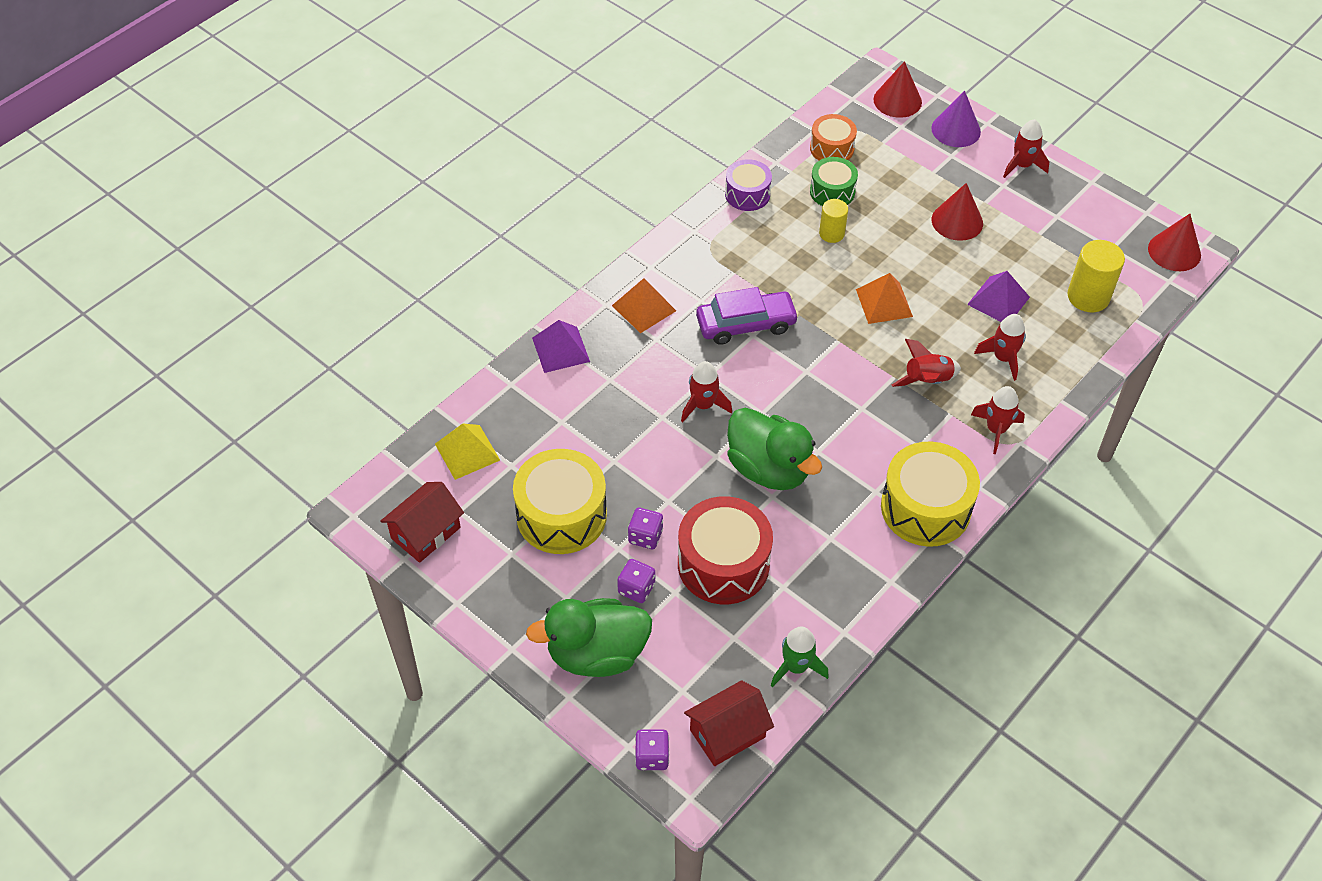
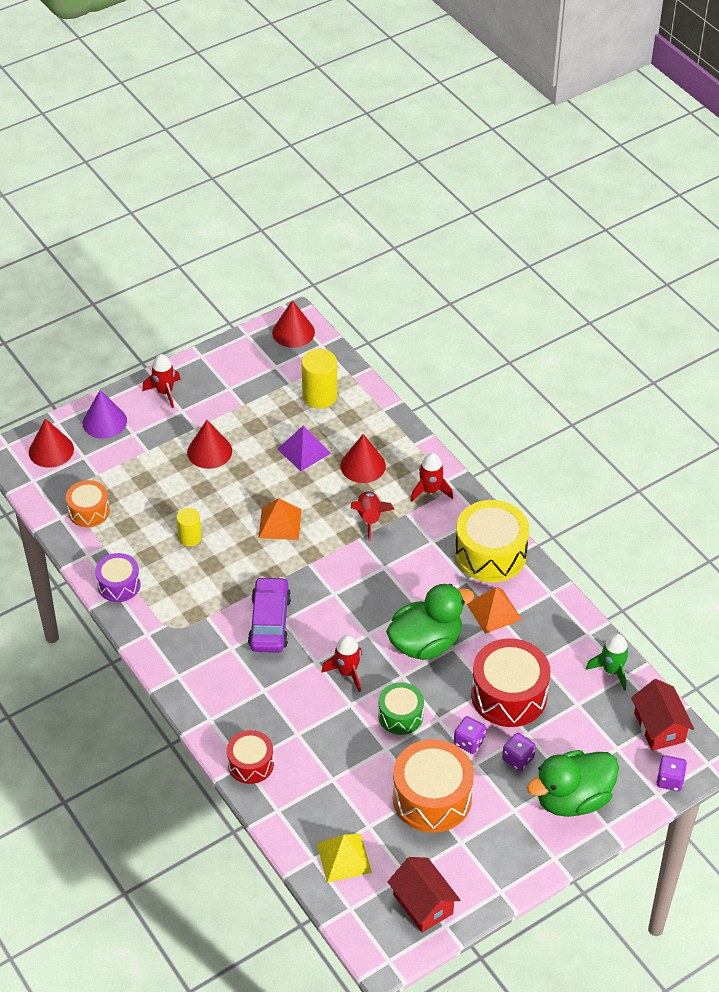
camera: 75 degrees left, 5 degrees down
yellow drum [513,449,607,554] -> orange drum [393,739,474,833]
green duck [526,598,652,677] -> green duck turned 60 degrees clockwise [527,750,619,817]
purple pyramid [532,320,590,373] -> red drum [227,730,274,784]
orange pyramid [612,278,676,333] -> orange pyramid moved to [467,587,522,634]
green drum [810,157,858,206] -> green drum moved to [378,682,424,735]
red rocket [974,314,1026,381] -> red cone [340,434,386,483]

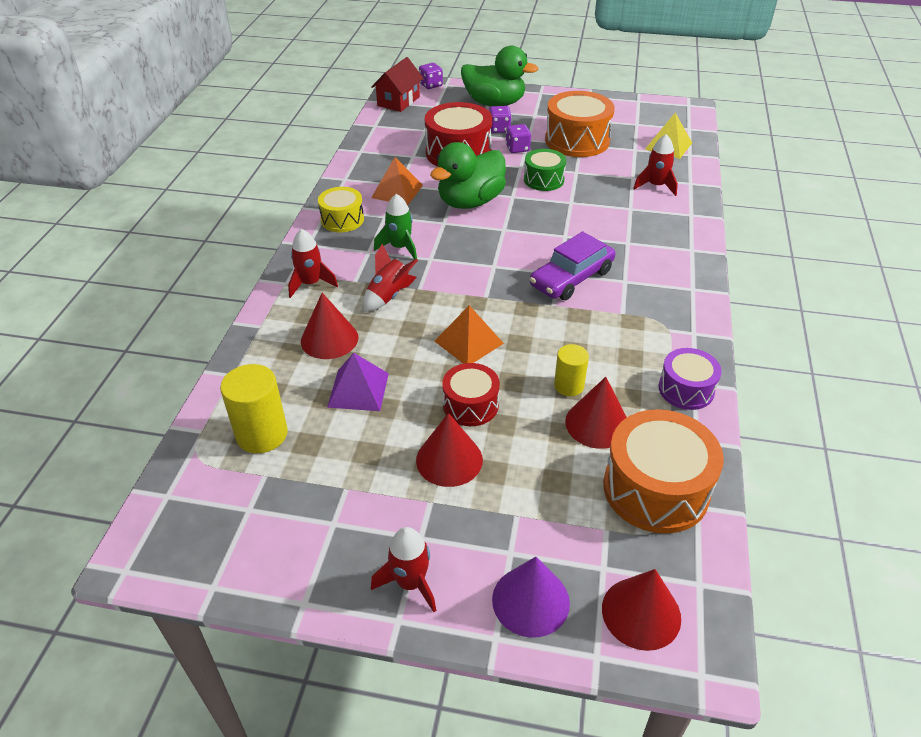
camera: 135 degrees left, 5 degrees down
orange drum [66,480,110,527] -> orange drum [603,409,724,534], size x1.70
red drum [227,730,274,784] -> red drum moved to [442,363,500,426]
red cone [272,300,315,348] -> red cone moved to [565,377,627,449]
red rocket [321,635,362,692] -> red rocket moved to [633,134,678,196]
green duck [386,584,474,660] -> green duck turned 60 degrees counterclockwise [430,142,506,209]
red house [388,857,460,933] -> none
yellow drum [455,500,529,582] -> yellow drum [318,187,364,232], size x0.59
green rocket [586,633,629,691] -> green rocket moved to [374,194,417,259]

